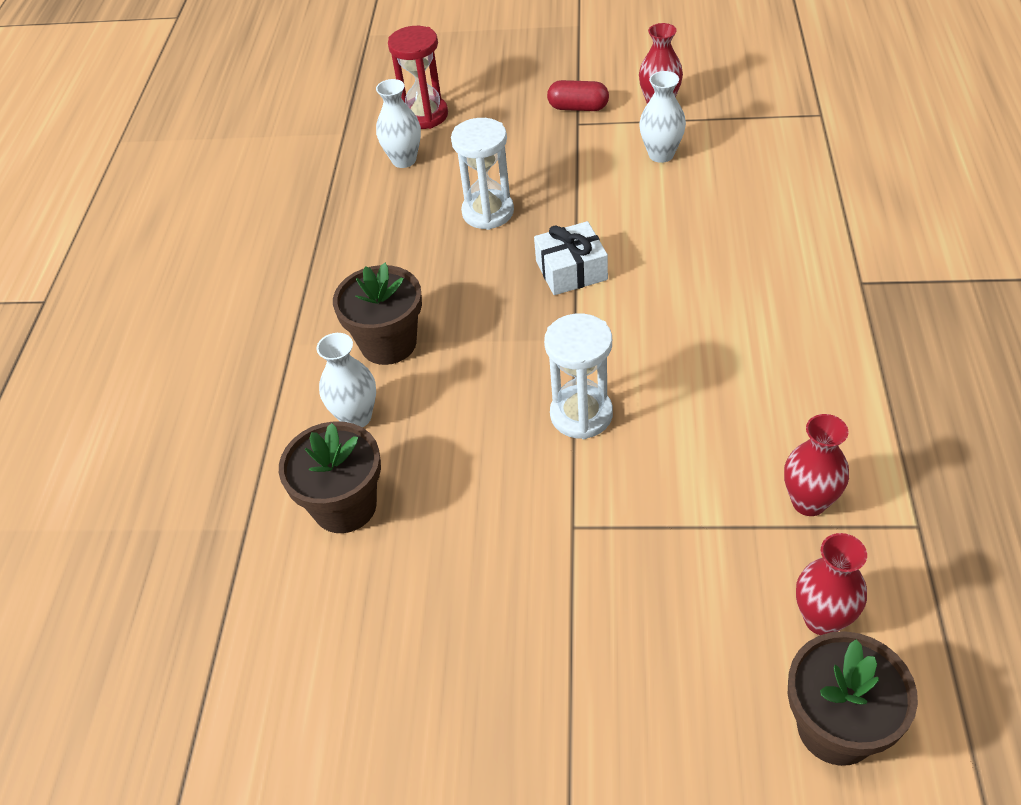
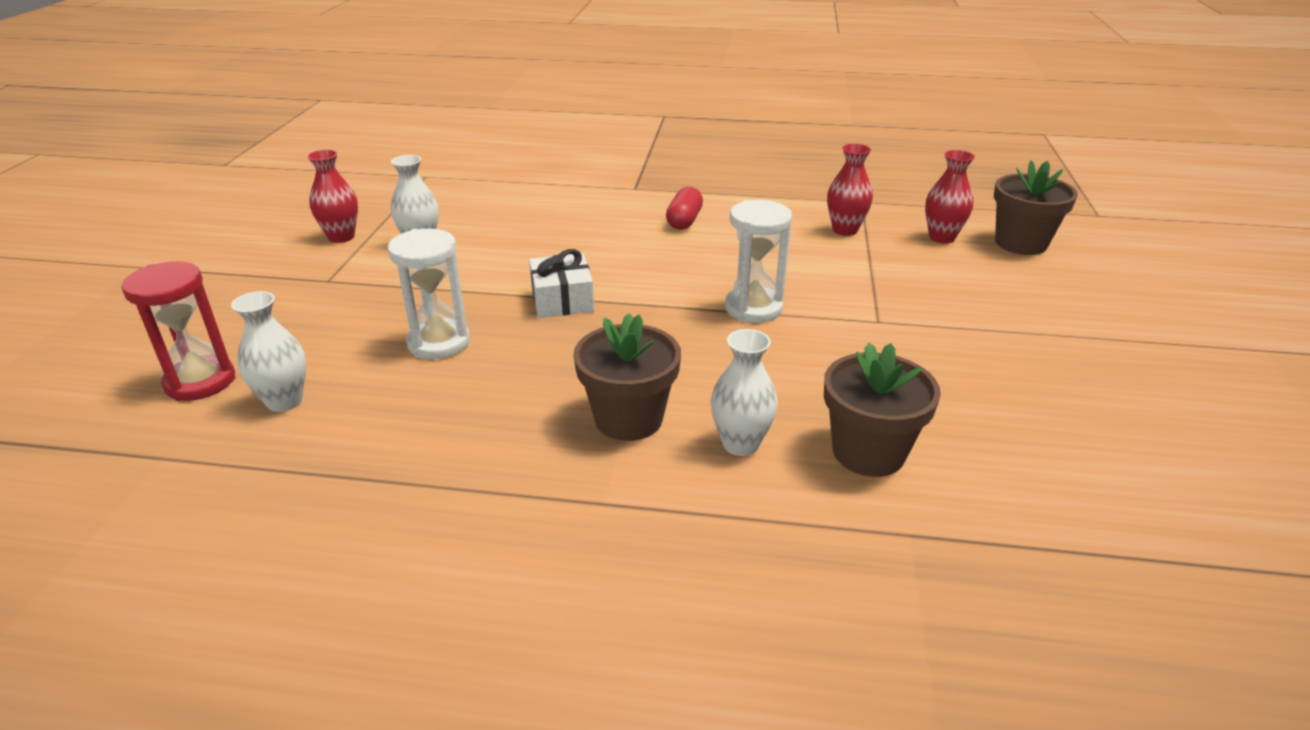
camera: 90 degrees left, 15 degrees down
red capsule [547,80,609,111] -> red capsule moved to [666,187,703,230]

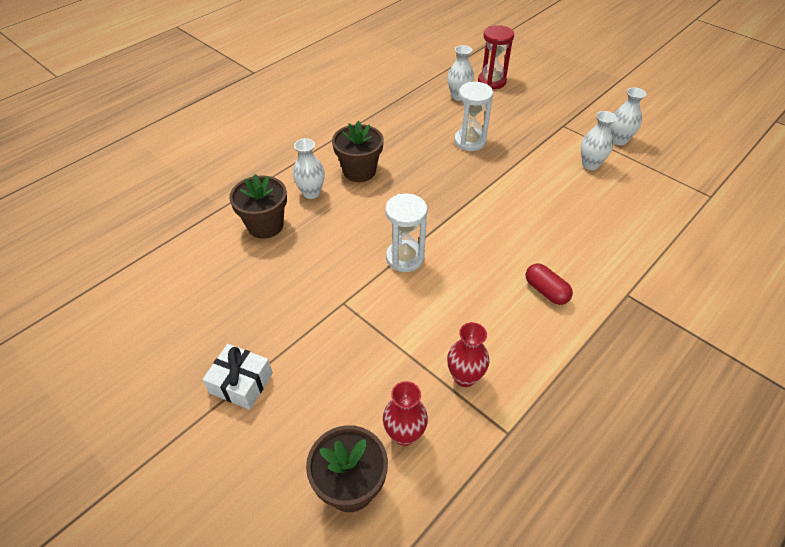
camera: 125 degrees right, 15 degrees up
red vase [307,149,358,243] -> white vase [610,87,646,145]
white gift [529,249,594,318] -> white gift moved to [202,344,273,410]

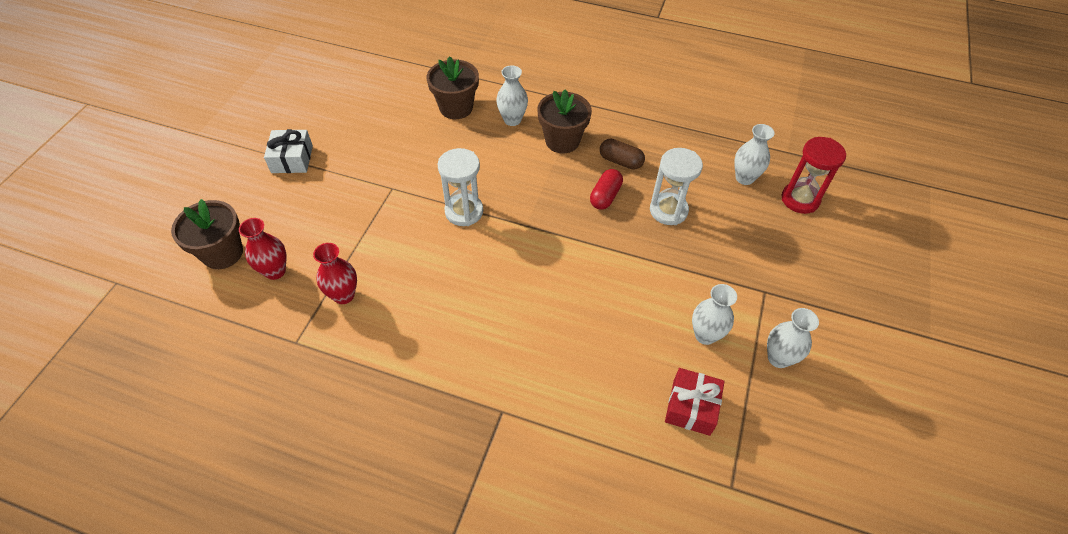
camera: 65 degrees right, 5 degrees up
red capsule [526,263,573,305] -> red capsule moved to [590,169,623,210]
none -> brown capsule [600,139,645,170]
none -> red gift [665,368,725,436]

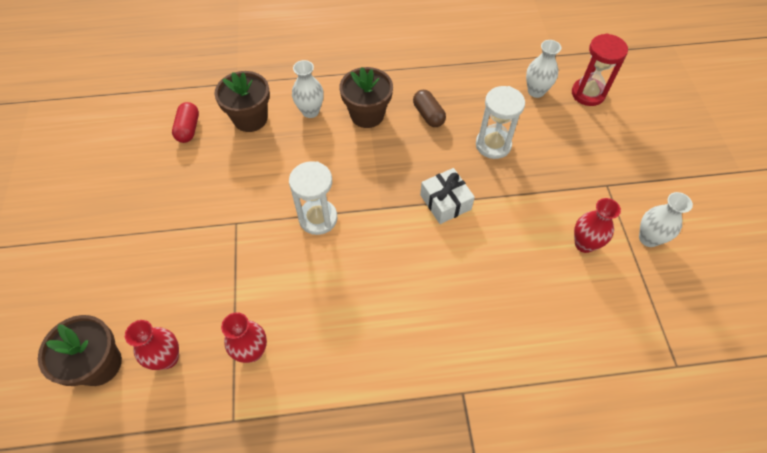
camera: 25 degrees left, 5 degrees up
white gift [264,129,313,173] -> white gift moved to [420,168,475,224]
red capsule [590,169,623,210] -> red capsule moved to [172,102,199,143]
brown capsule [600,139,645,170] -> brown capsule turned 60 degrees clockwise [413,90,446,127]
red gift [665,368,725,436] -> none
white vase [692,284,737,345] -> red vase [574,198,621,253]

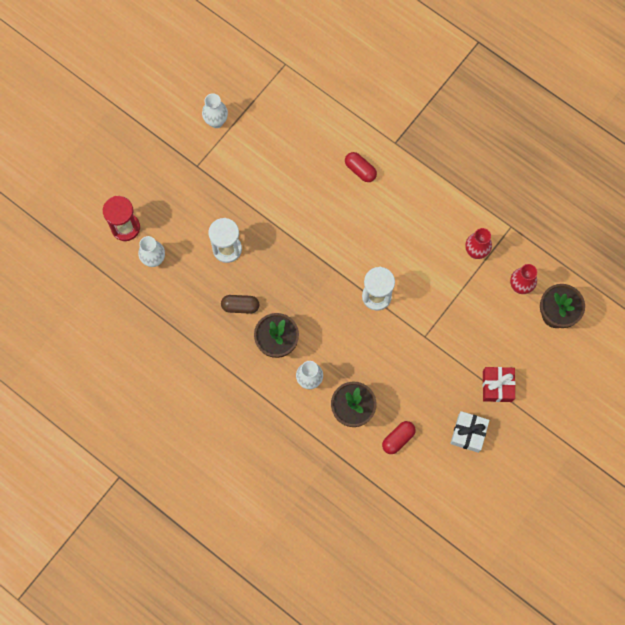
camera: 135 degrees left, 15 degrees up
brown capsule [413,90,446,127] -> brown capsule turned 75 degrees clockwise [221,295,259,314]
white gift [420,168,475,224] -> white gift moved to [450,411,490,453]
red vase [574,198,621,253] -> none
none -> red capsule [345,152,377,182]
none -> red gift [483,367,516,402]

